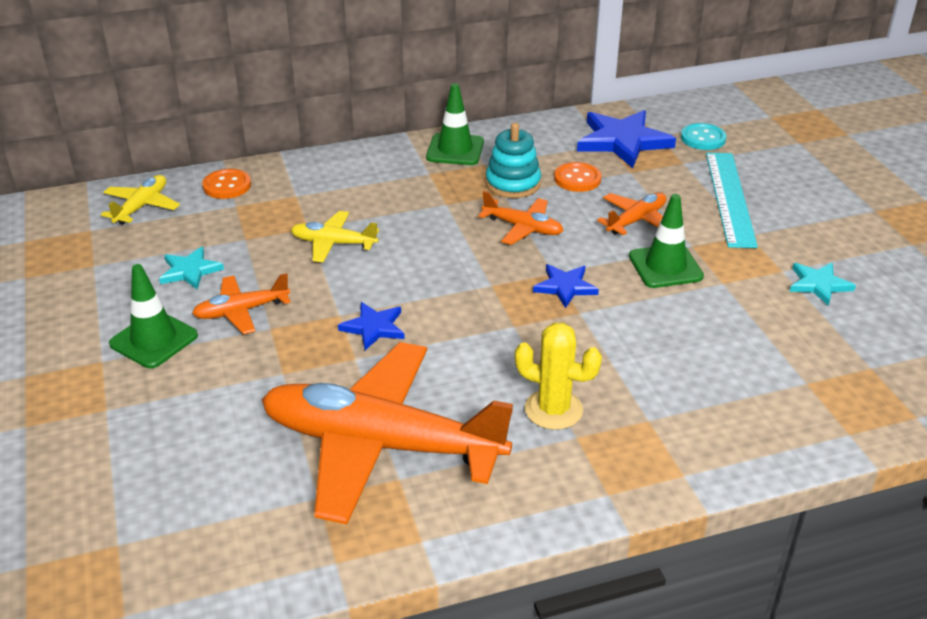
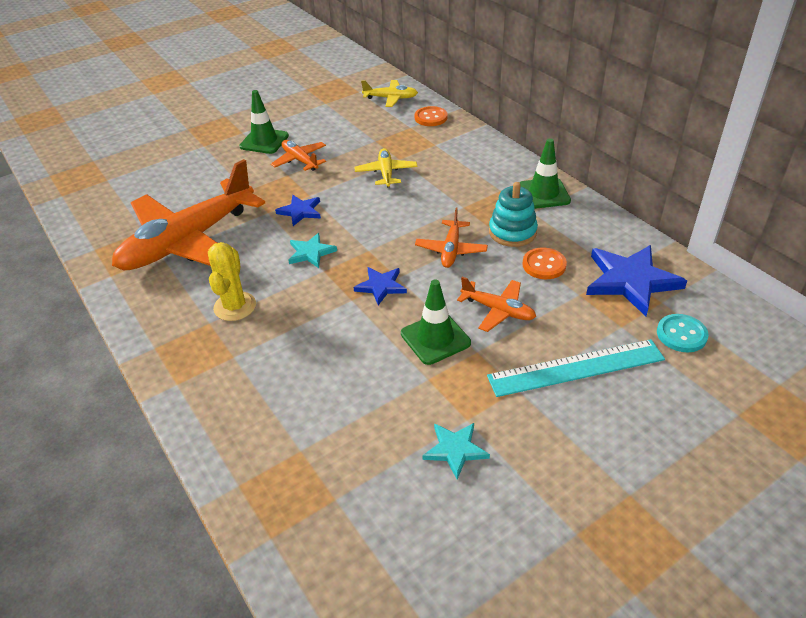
camera: 75 degrees right, 5 degrees up
turquoise star [159,246,224,290] -> turquoise star moved to [288,233,337,268]
orange plane [262,342,513,524] -> orange plane turned 135 degrees counterclockwise [112,159,265,270]

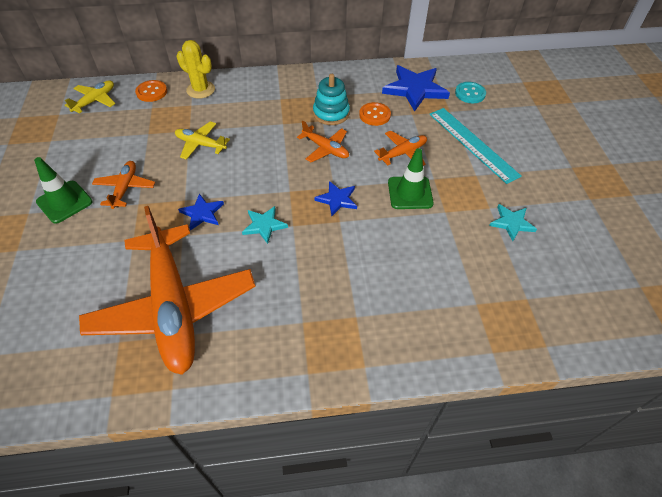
camera: 65 degrees left, 10 degrees up
yellow cactus [208,242,256,321] -> yellow cactus moved to [176,40,215,99]
orange plane [271,140,326,171] -> orange plane turned 105 degrees clockwise [92,161,155,209]
turquoise ruler [487,339,665,397] -> turquoise ruler turned 45 degrees counterclockwise [429,108,521,184]
green traffic cone [519,138,571,209] -> none

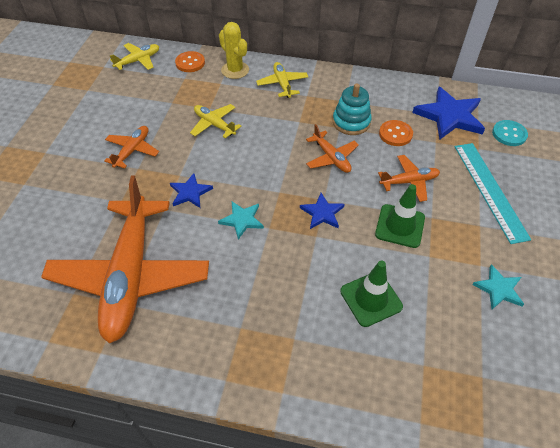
camera: 20 degrees right, 0 degrees up
green traffic cone [34,157,93,224] -> green traffic cone moved to [340,261,403,327]
none -> yellow plane [256,62,308,98]

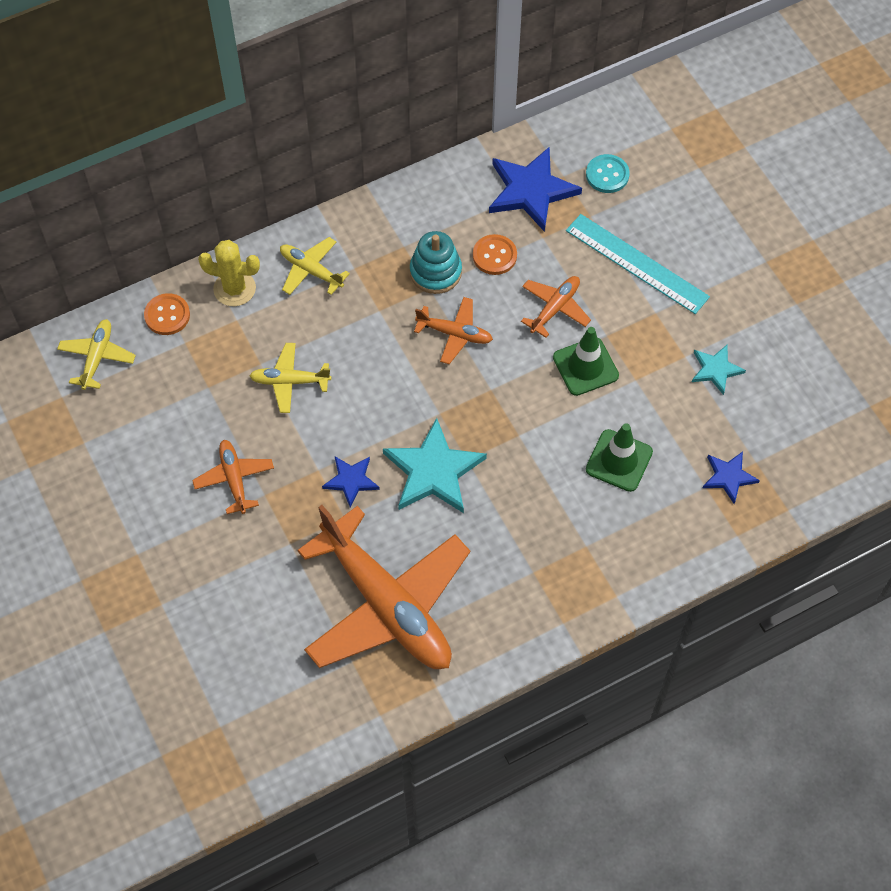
camera: 40 degrees left, 10 degrees up
turquoise star [218,202,264,239] -> turquoise star [383,418,487,513], size x1.83
blue star [300,193,345,229] -> blue star moved to [703,451,760,504]

